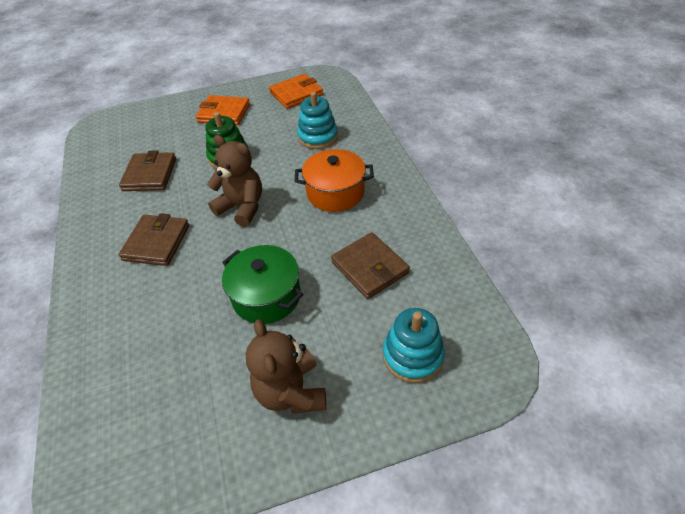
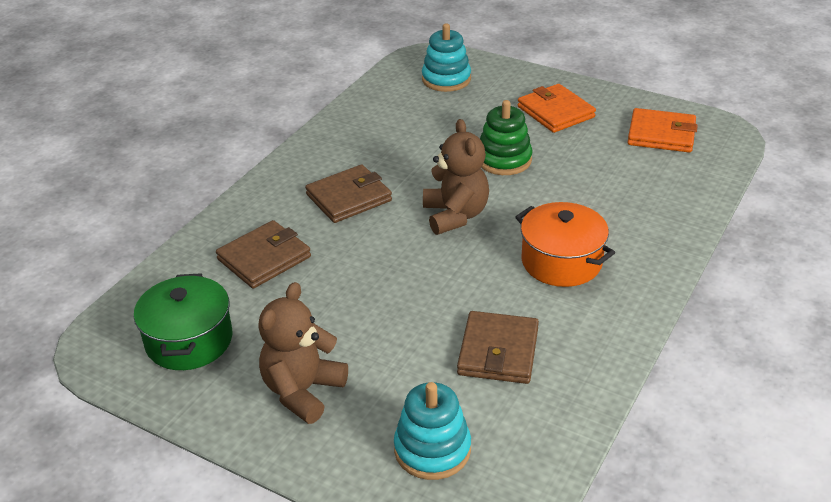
camera: 45 degrees right, 10 degrees down
brown wallet [119,150,176,191] -> brown wallet moved to [216,220,311,289]
green pot [222,245,303,324] -> green pot moved to [134,273,232,370]
turquoise stacking toy [297,92,338,149] -> turquoise stacking toy moved to [422,24,471,92]

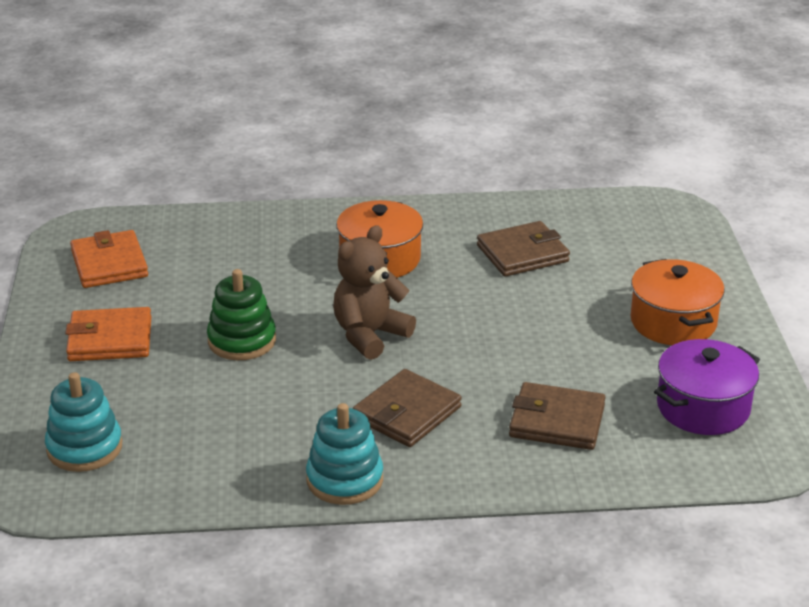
camera: 125 degrees left, 5 degrees down
green pot [134,273,232,370] -> purple pot [654,339,760,435]
brown teddy bear [258,282,348,424] -> orange pot [630,259,725,345]
brown wallet [305,165,392,223] -> brown wallet turned 75 degrees counterclockwise [353,369,462,447]
turquoise stacking toy [394,382,471,480] -> turquoise stacking toy moved to [306,403,383,505]
orange wallet [518,84,596,133] -> orange wallet turned 60 degrees clockwise [65,307,151,361]

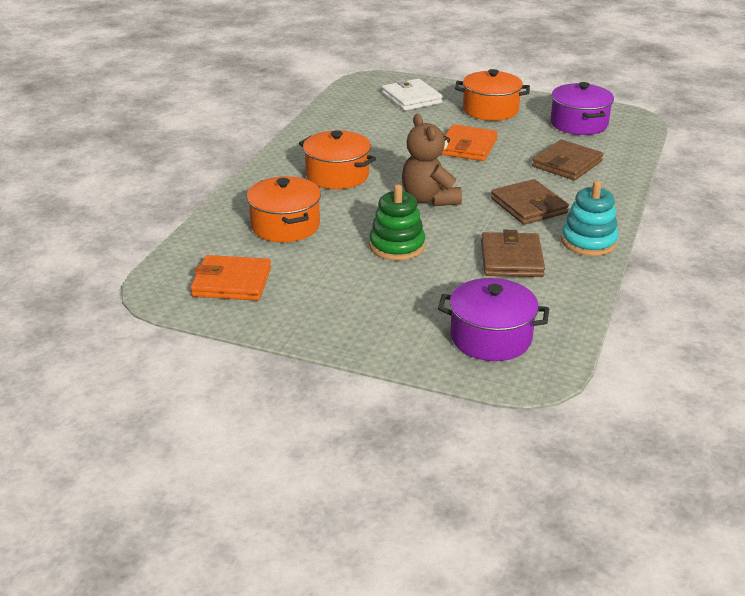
camera: 65 degrees left, 0 degrees up
turquoise stacking toy [45,372,122,472] -> purple pot [438,278,549,361]
orange wallet [65,307,151,361] -> orange wallet moved to [441,124,498,161]
brown wallet [477,221,570,277] -> brown wallet moved to [481,230,545,277]
none -> orange pot [247,176,321,242]
none -> white wallet [382,79,443,111]

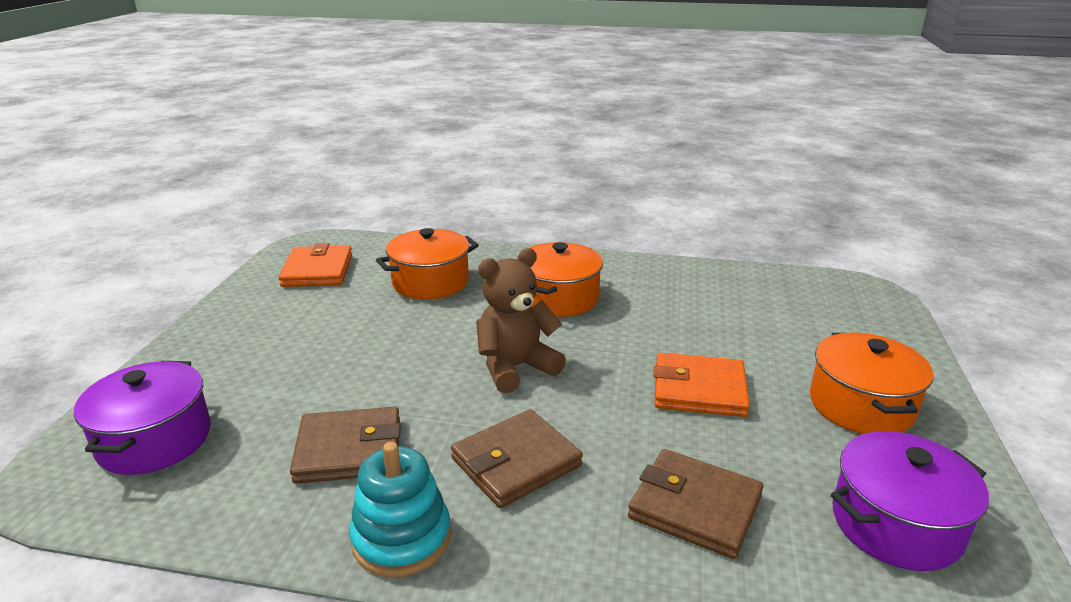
camera: 80 degrees right, 5 degrees down
green stacking toy [369,184,425,261] -> none
white wallet [382,79,443,111] -> none

